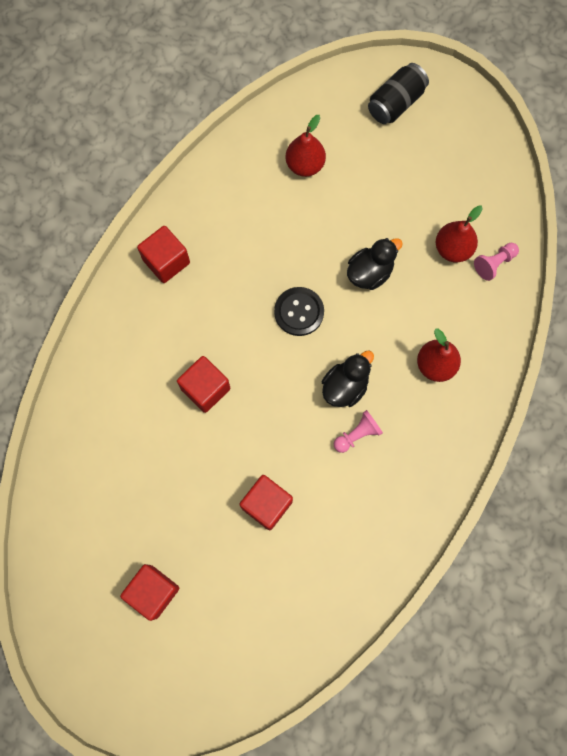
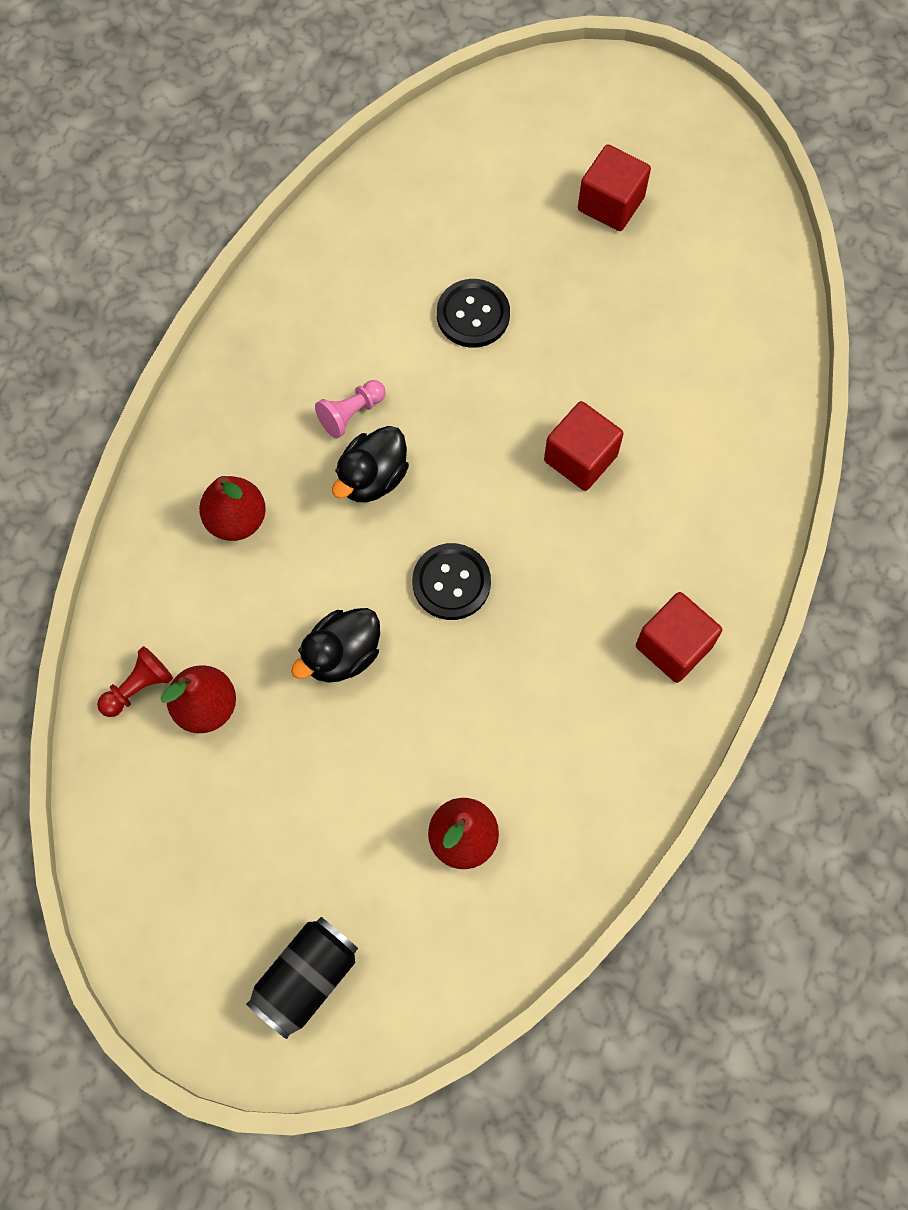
camera: 175 degrees right, 5 degrees down
red cube [240,475,293,530] -> black button [437,279,510,348]
pink pawn [474,243,519,281] -> red pawn [97,646,173,717]

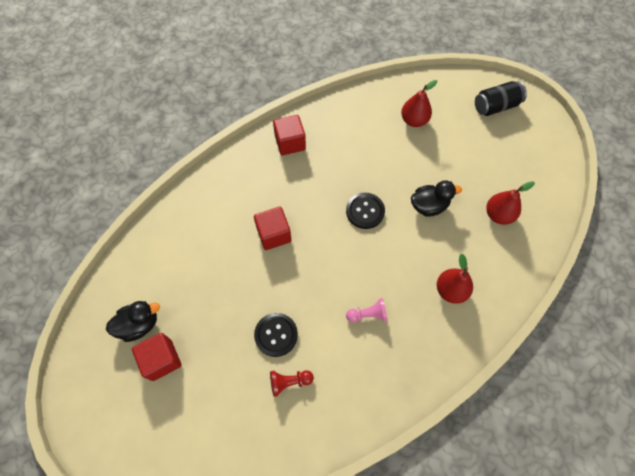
camera: 150 degrees left, 5 degrees down
red pawn [97,646,173,717] -> red pawn moved to [270,370,314,397]
black duck [332,426,409,502] -> black duck moved to [106,301,160,342]

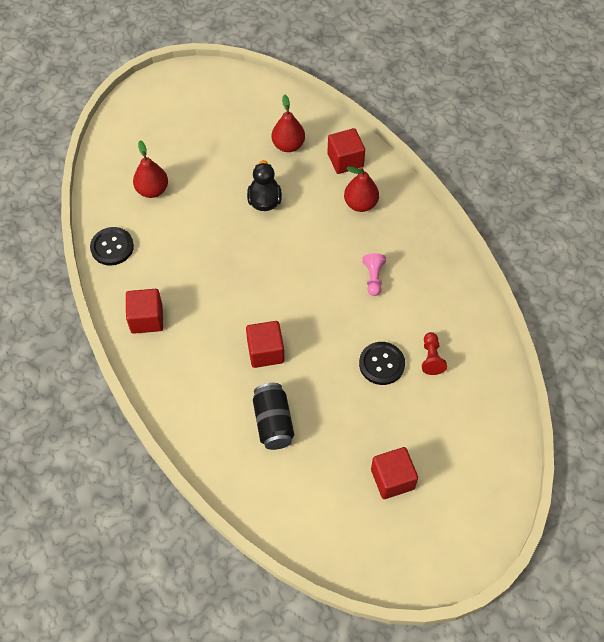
camera: 80 degrees left, 5 degrees down
black duck [106,301,160,342] -> none
black button [346,193,385,229] -> black button moved to [90,227,134,265]
black can [475,81,527,116] -> black can moved to [253,383,294,450]
none -> red cube [327,128,365,174]

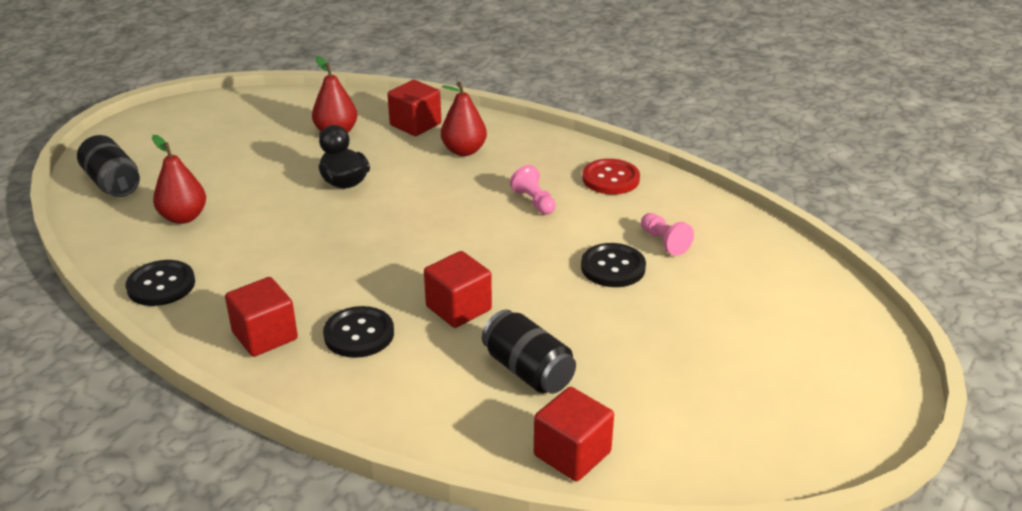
camera: 30 degrees left, 25 degrees down
red cube [371,447,418,499] -> red cube moved to [534,387,614,481]
red pawn [422,332,447,375] -> pink pawn [641,213,694,256]
none -> black can [77,135,140,197]
none -> black button [323,306,394,358]
none -> red button [582,159,640,194]

